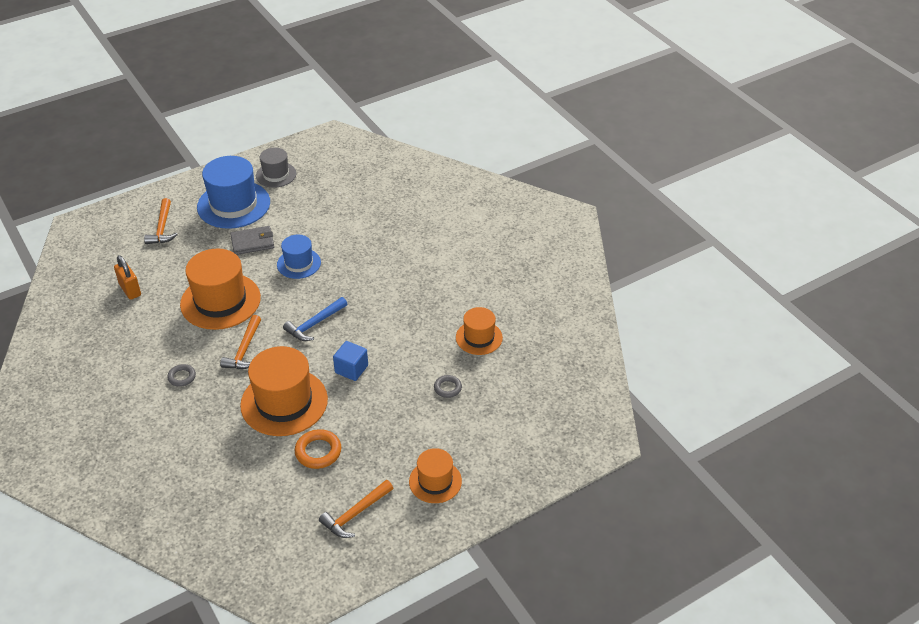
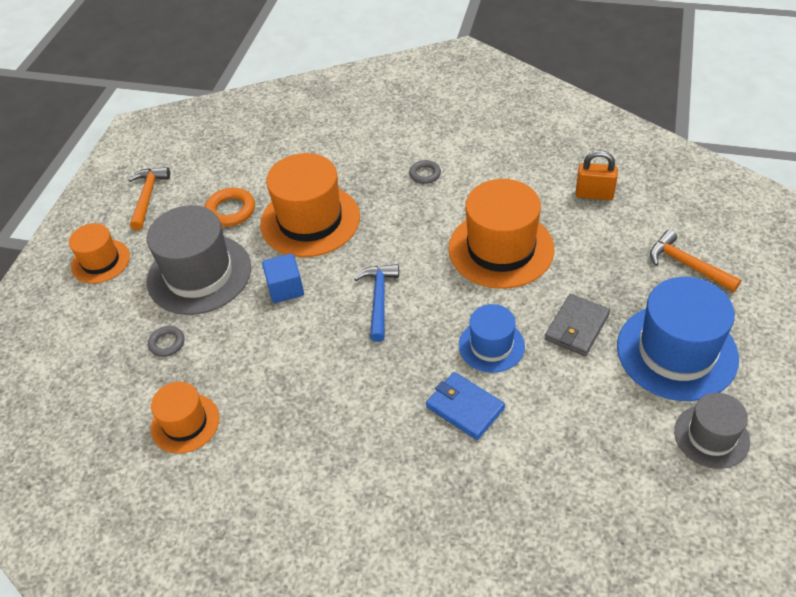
camera: 140 degrees right, 5 degrees up
orange hammer [220,315,261,369] -> none
none -> grey hat [147,205,251,315]
none -> blue wallet [426,372,505,440]

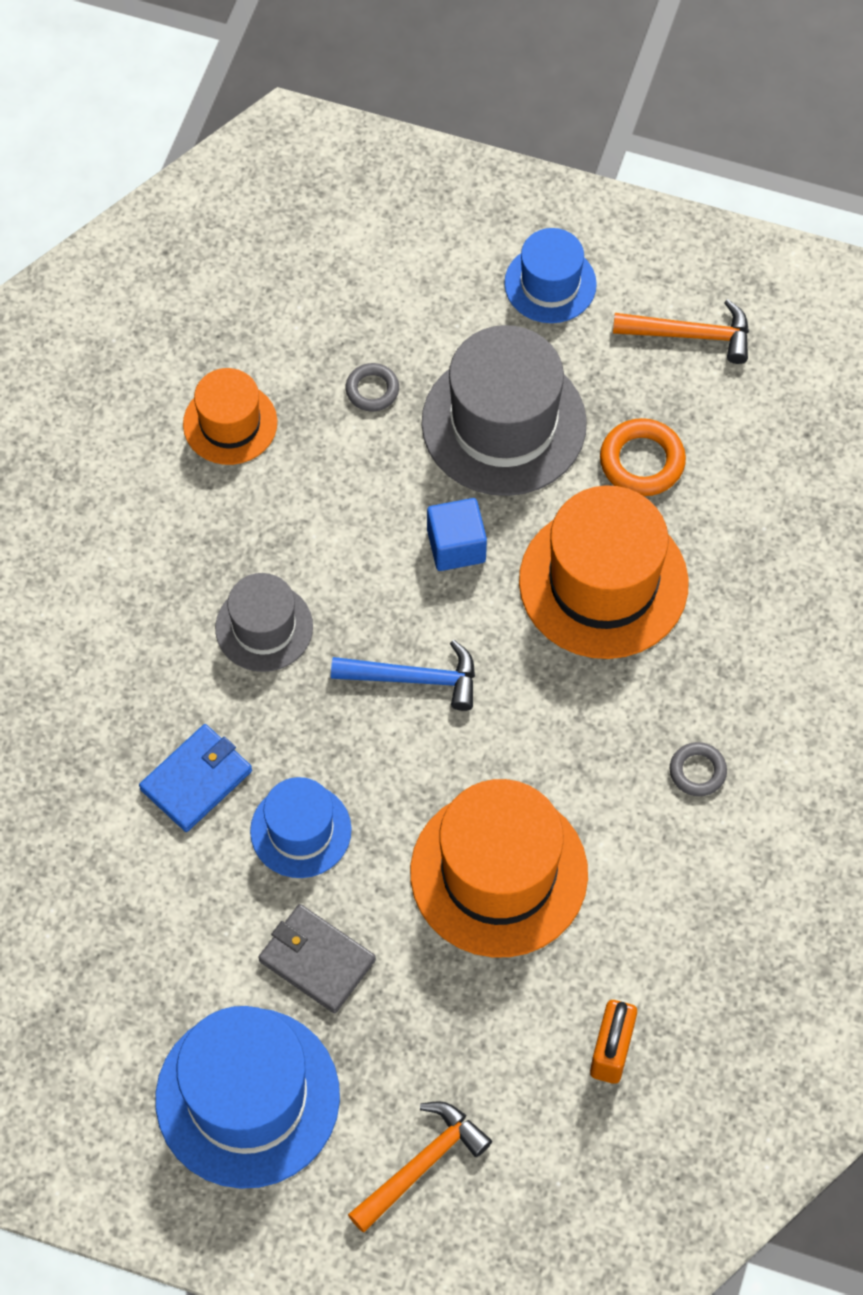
camera: 90 degrees right, 15 degrees up
orange hat [69,223,130,284] -> blue hat [504,228,597,323]
grey hat [674,393,750,469] -> grey hat moved to [215,573,313,672]

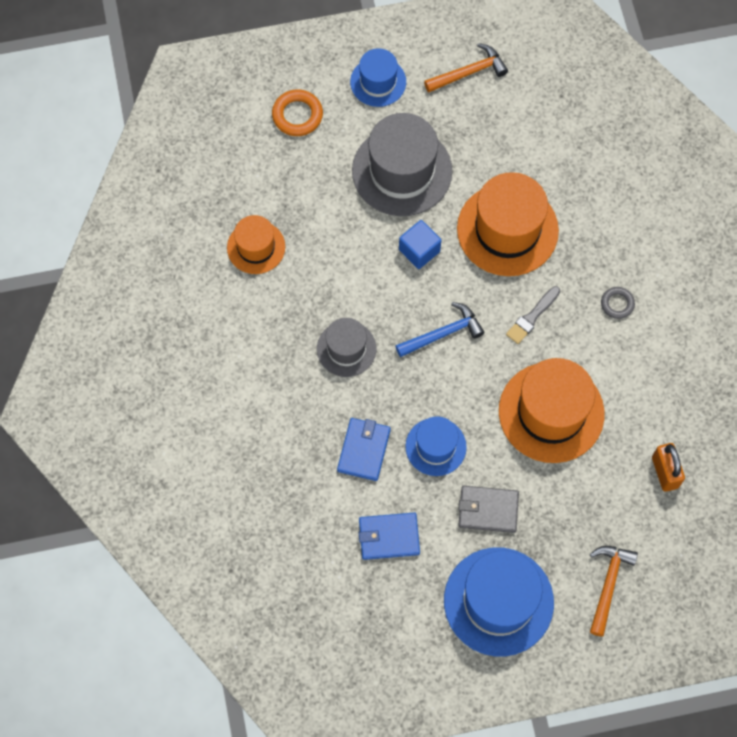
camera: 30 degrees left, 5 degrees up
grey ring [346,363,399,411] -> none
orange ring [600,418,686,496] -> orange ring moved to [272,90,323,136]
none -> blue wallet [359,513,420,560]
none -> grey brush [506,286,560,344]

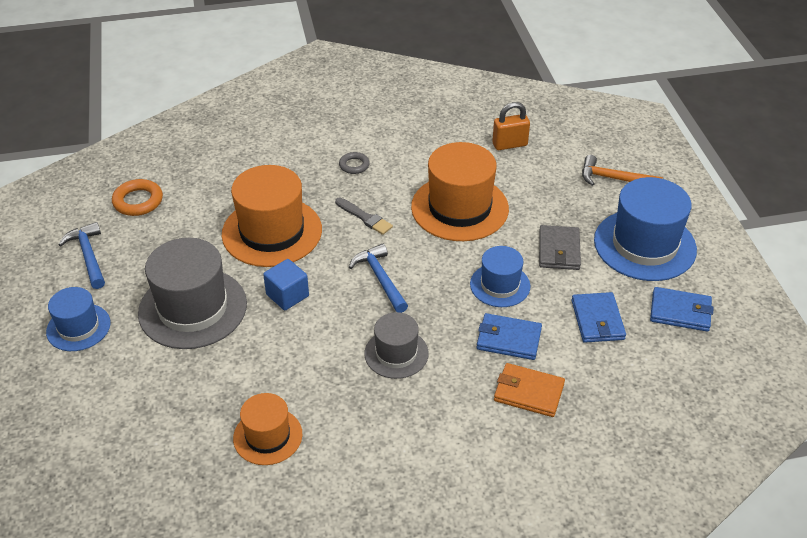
camera: 90 degrees left, 25 degrees down
orange ring [272,90,323,136] -> orange ring moved to [112,179,163,216]
orange hammer [424,43,508,92] -> blue hammer [58,222,105,289]
none -> orange wallet [494,363,565,417]
none -> blue wallet [650,287,714,332]

